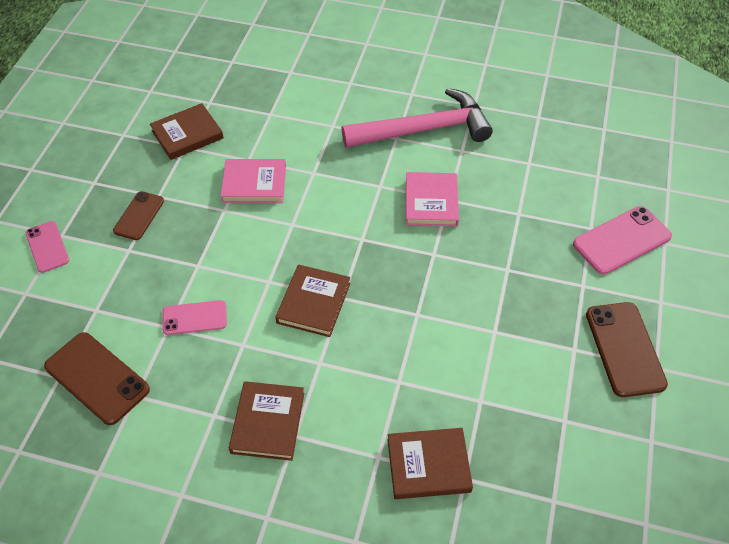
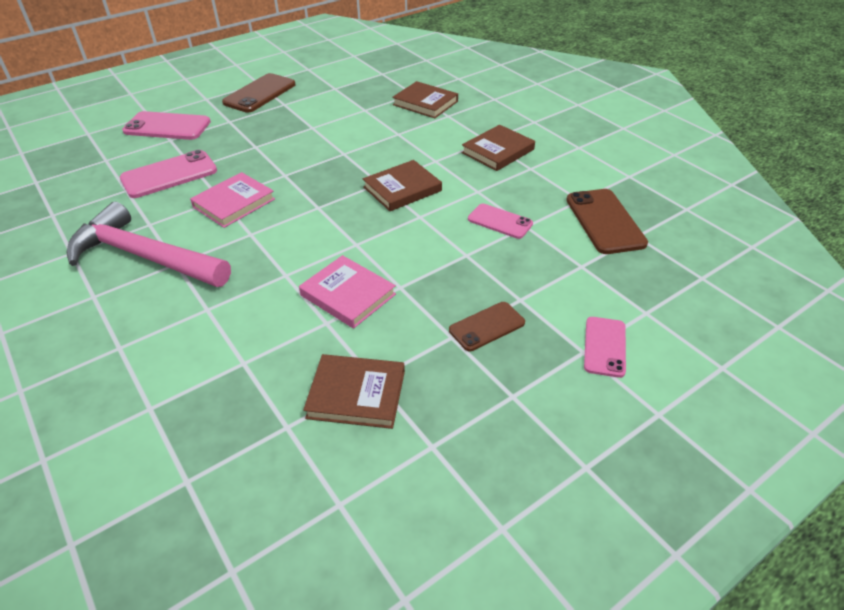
camera: 140 degrees left, 10 degrees down
none -> pink phone [120,150,217,198]

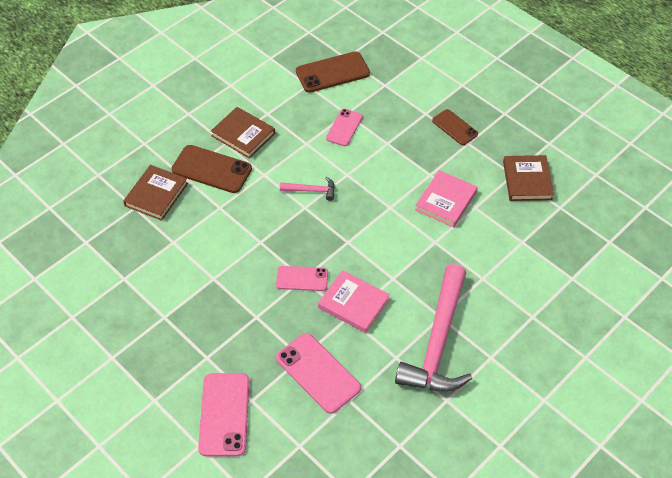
camera: 100 degrees left, 10 degrees up
brown phone [222,73,296,113] -> brown phone moved to [171,145,252,193]
brown book [363,160,442,211] -> pink hammer [280,177,335,201]
pink phone [584,317,626,378] -> pink phone moved to [276,266,328,291]

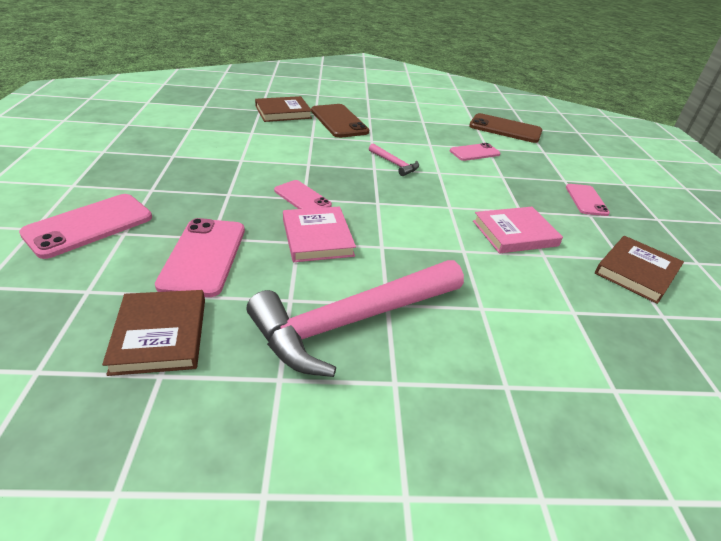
camera: 40 degrees right, 15 degrees down
brown book [211,107,275,158] -> brown book moved to [102,290,205,376]
brown phone [432,109,478,145] -> pink phone [566,184,610,216]

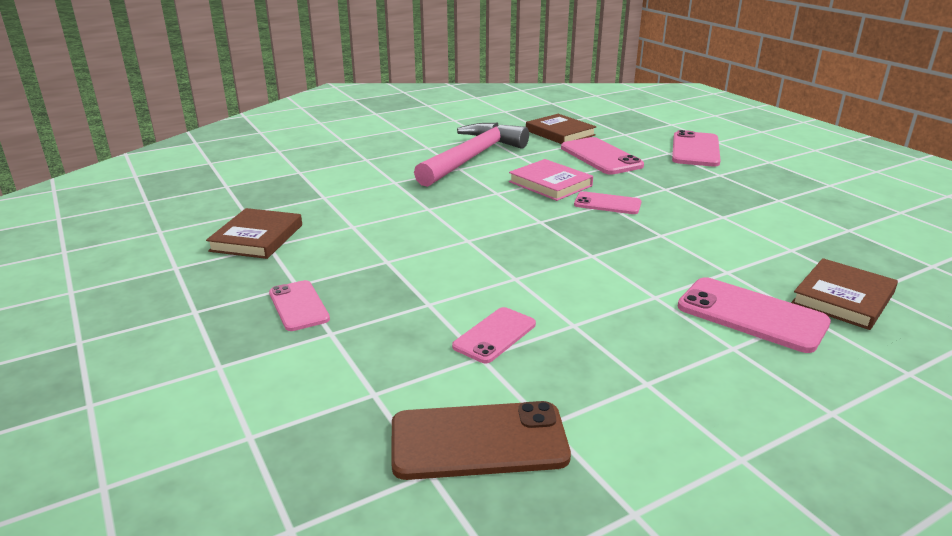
camera: 155 degrees right, 10 degrees down
brown phone [311,104,369,138] -> pink phone [678,277,831,353]
pink hammer [369,143,419,176] -> none
pink book [473,207,563,254] -> none

